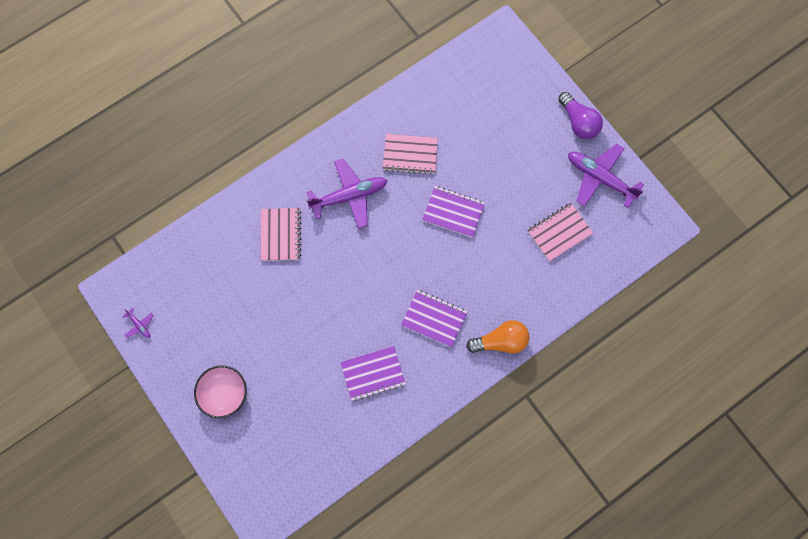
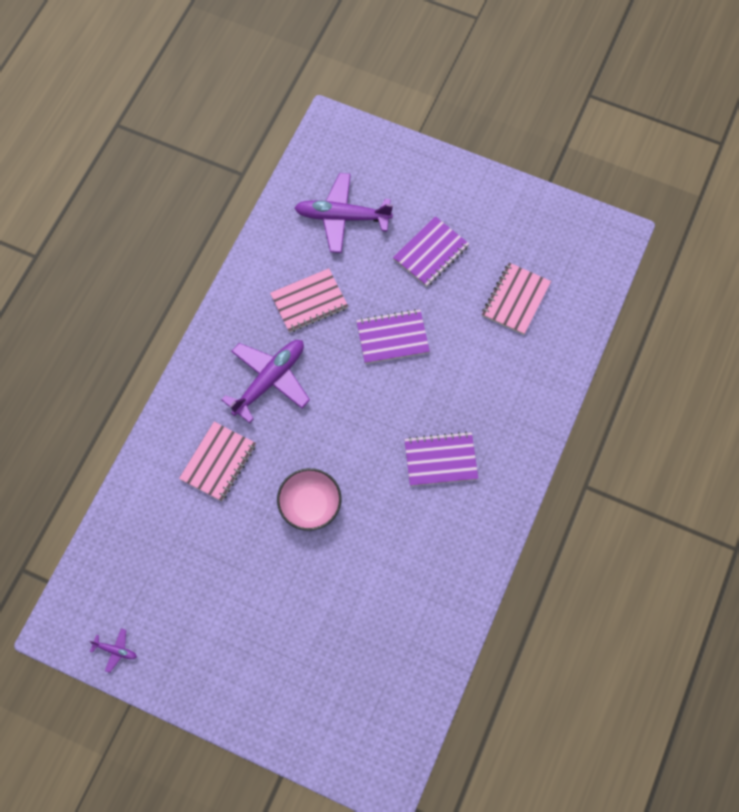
camera: 30 degrees left, 5 degrees down
pink bowl [194,365,247,418] -> pink bowl moved to [277,468,342,531]
pink notebook [261,208,302,261] -> pink notebook turned 60 degrees clockwise [179,422,256,502]
purple notebook [340,346,406,401] -> purple notebook moved to [393,216,469,287]
orange light bulb [466,320,530,354] -> none
purple light bulb [558,92,603,139] -> none
purple plane [568,144,644,208] -> purple plane moved to [294,173,393,253]

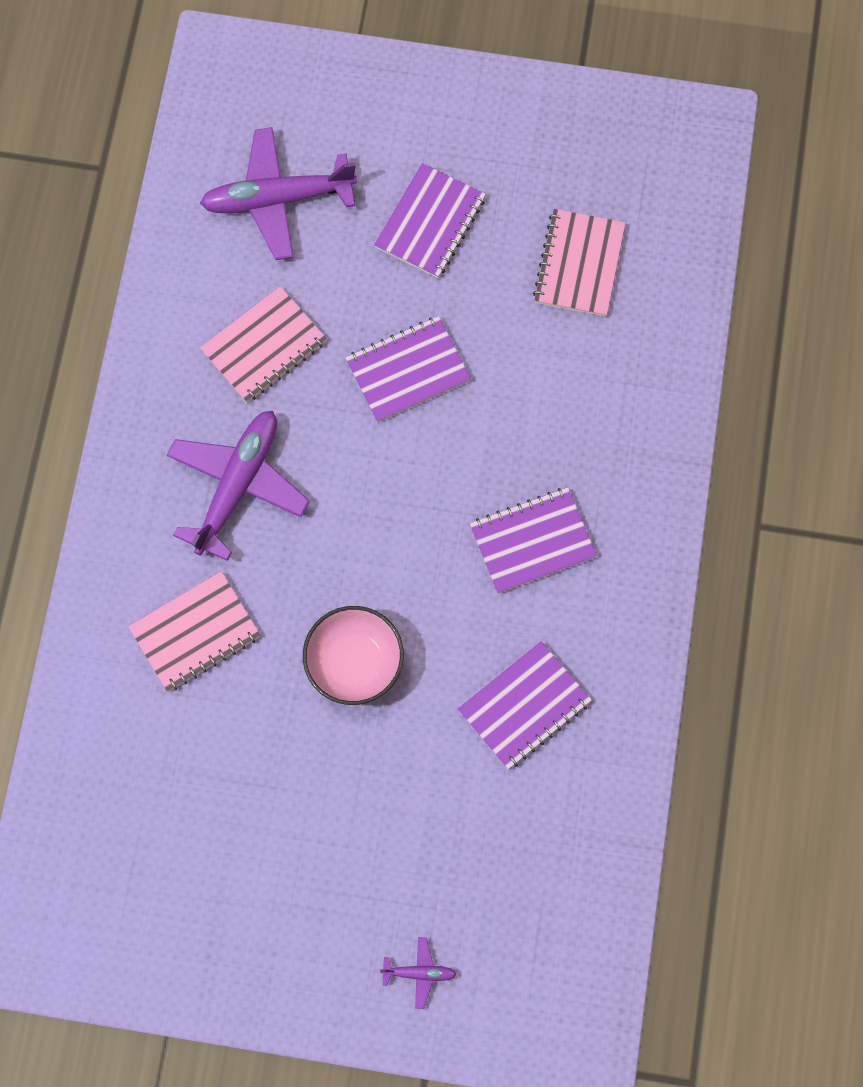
camera: 15 degrees left, 5 degrees up
purple plane [89,628,137,673] -> purple plane moved to [380,937,457,1009]
pink notebook [179,422,256,502] -> pink notebook turned 45 degrees clockwise [128,571,261,692]
none -> purple notebook [458,641,592,769]

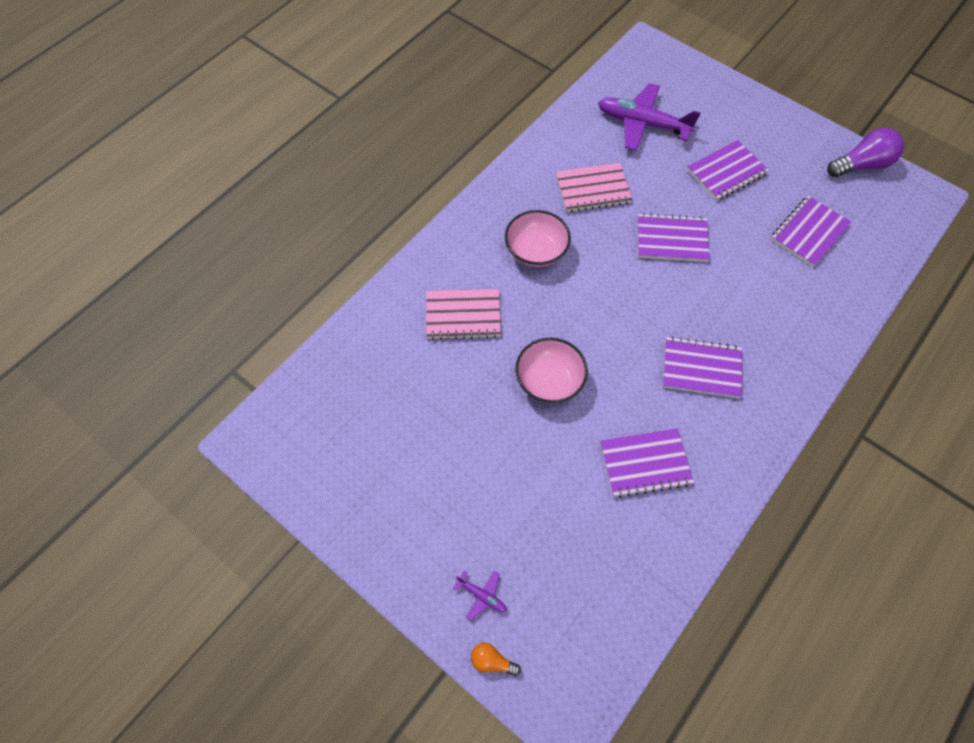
camera: 30 degrees right, 10 degrees down
purple plane [167,411,310,561] -> pink bowl [505,210,571,267]
pink notebook [533,209,626,317] -> purple notebook [771,196,851,267]
none -> orange light bulb [471,643,521,676]
none -> purple light bulb [827,128,904,177]

